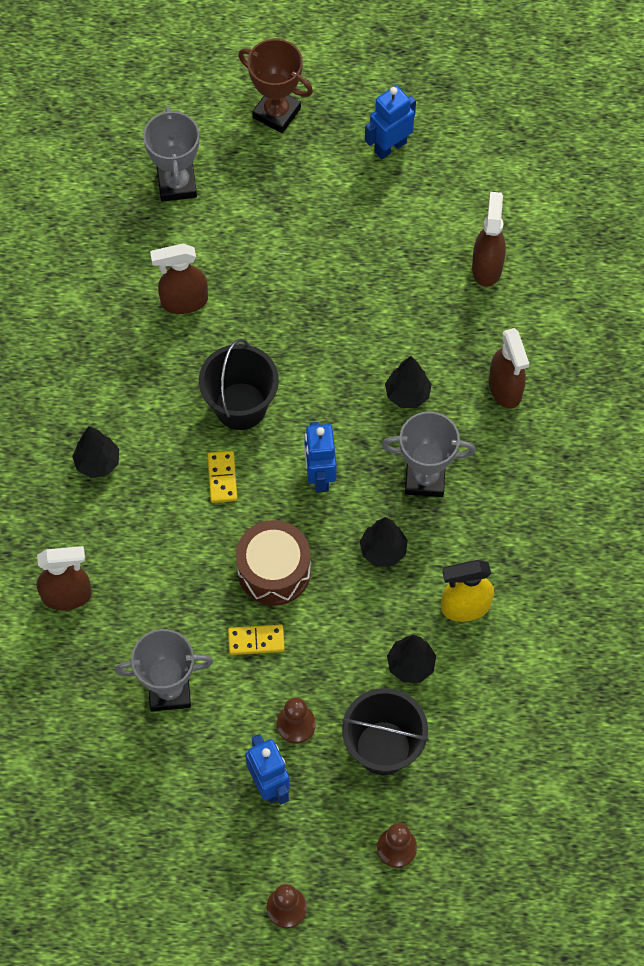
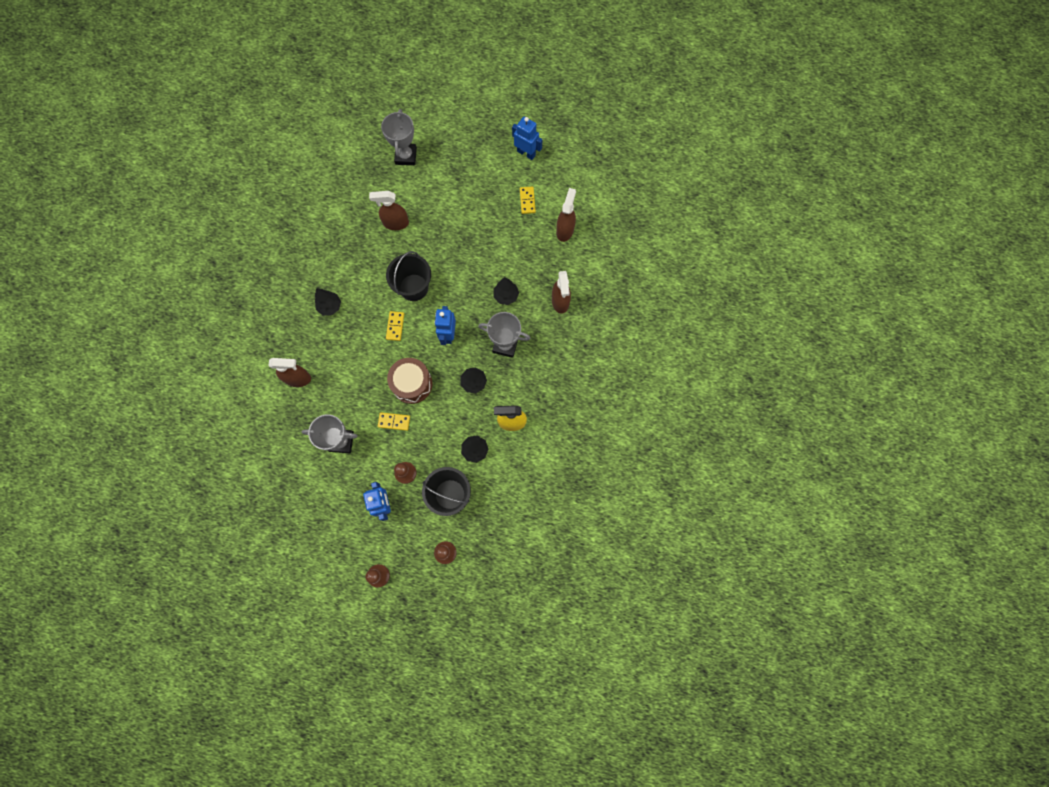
camera: 10 degrees right, 10 degrees up
brown trophy [238,39,313,133] -> none
blue robot [365,85,416,159] -> blue robot turned 60 degrees clockwise [512,117,543,160]
none -> yellow domino [520,186,536,214]

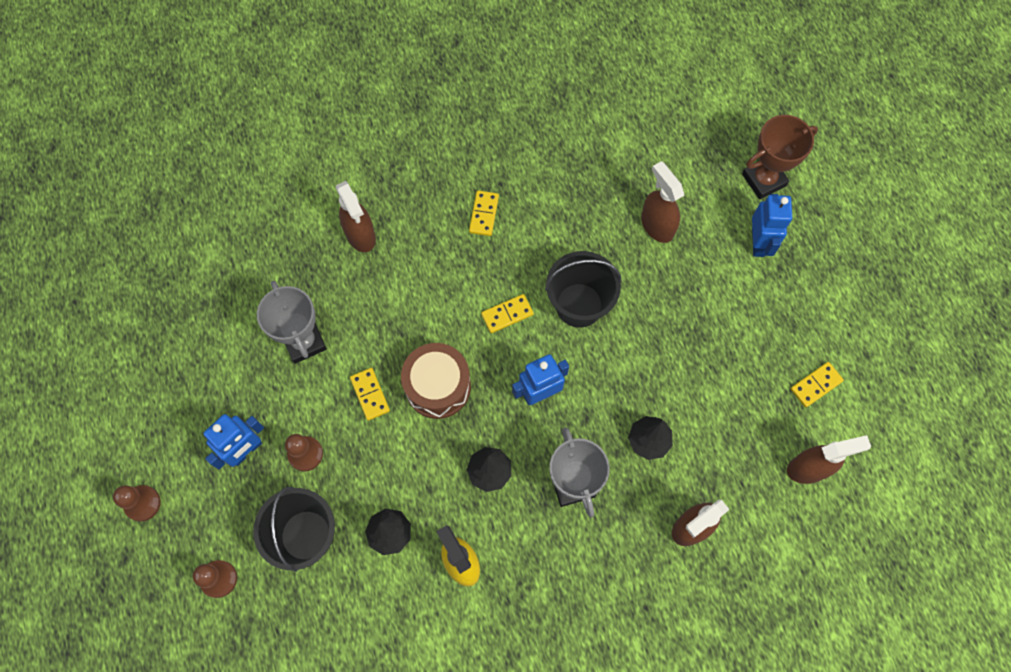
camera: 60 degrees right, 5 degrees down
black tree [315,289,341,315] -> yellow domino [469,190,499,236]
grey trophy [381,109,417,165] -> brown trophy [742,115,818,199]
blue robot [512,117,543,160] -> blue robot moved to [752,194,792,257]

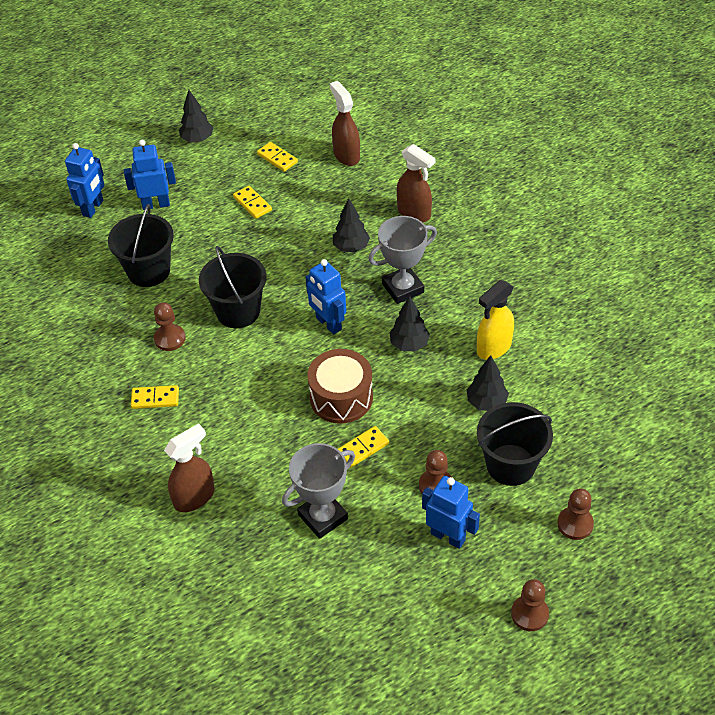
camera: 100 degrees left, 20 degrees down
yellow domino [481,294,534,333] -> yellow domino moved to [233,186,272,219]
brown spray bottle [641,161,684,243] -> black bucket [108,204,174,287]
brown trophy [742,115,818,199] -> blue robot [65,143,104,218]
none -> brown pawn [154,302,186,351]
none -> black tree [179,90,213,142]

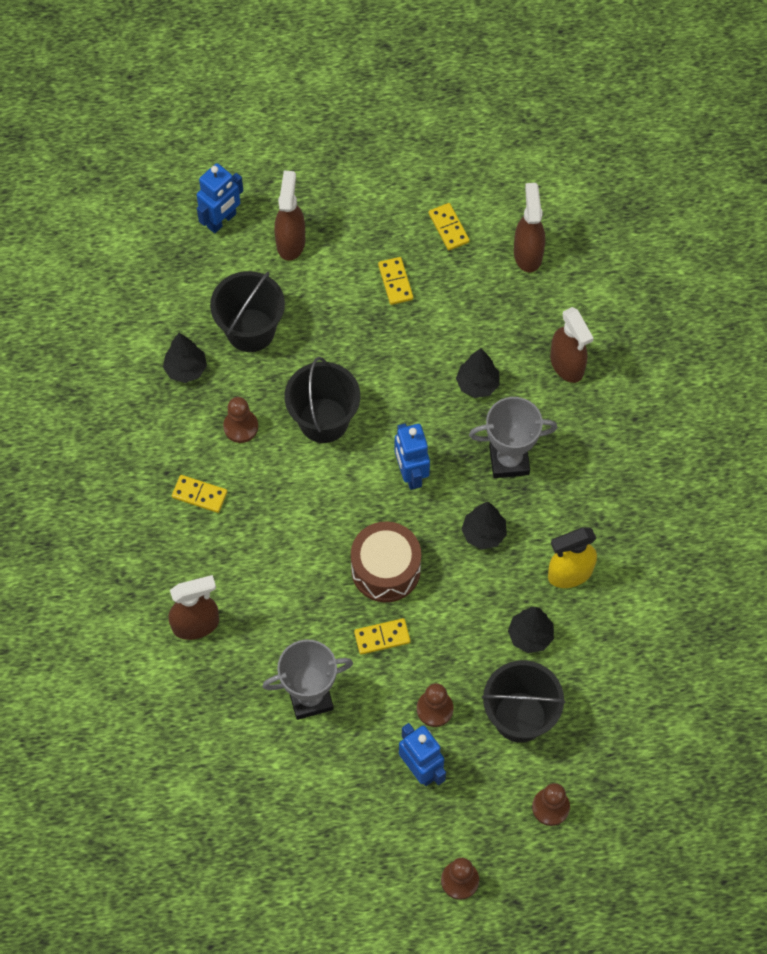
camera: 20 degrees right, 15 degrees up
blue robot [124,140,176,210] -> brown spray bottle [274,171,305,261]
black tree [179,90,213,142] -> black tree moved to [163,333,207,383]

